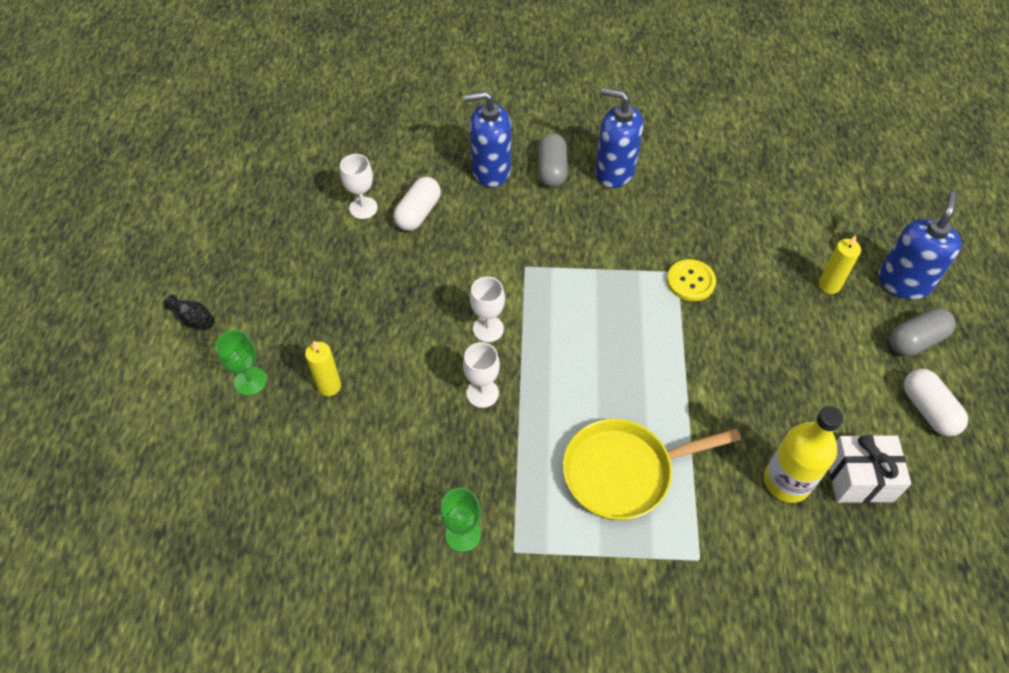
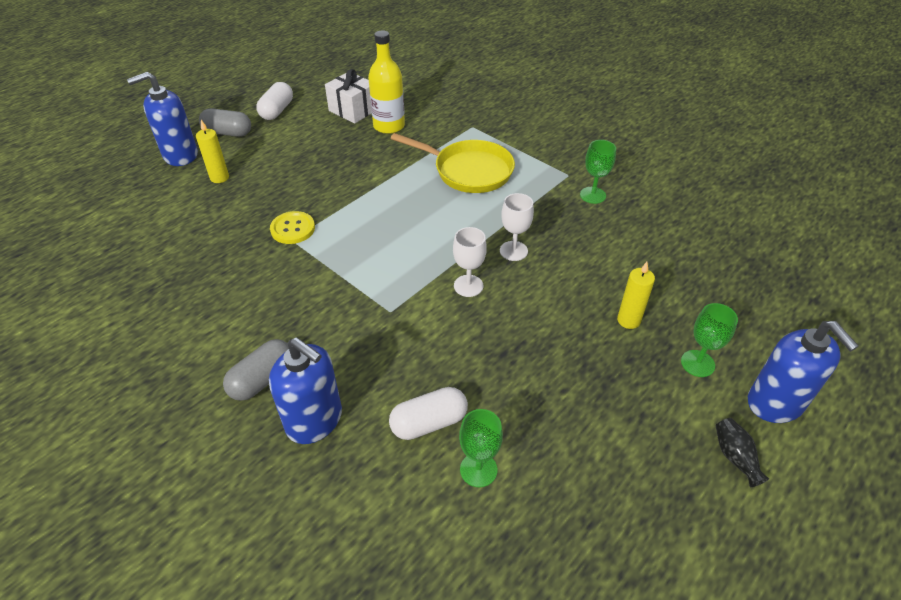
camera: 140 degrees left, 10 degrees down
white goblet [340,154,378,219] -> green goblet [459,409,503,487]
blue soap dispenser [595,88,643,188] -> blue soap dispenser moved to [748,321,859,423]

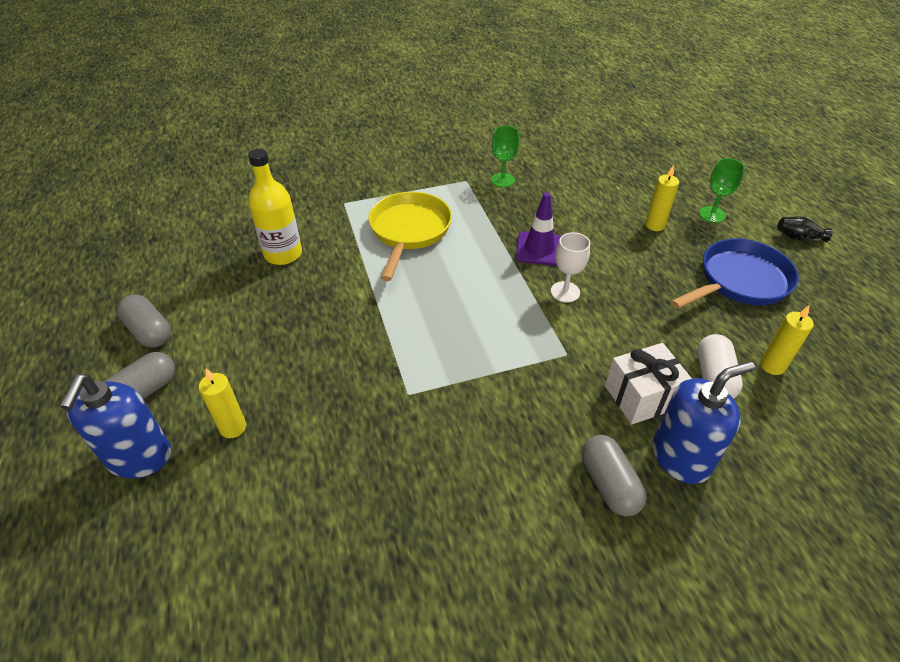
camera: 60 degrees left, 0 degrees up
white capsule [256,82,293,120] -> grey capsule [117,294,171,348]
yellow button [270,211,315,244] -> none
white gift [325,69,372,124] -> white gift moved to [605,343,692,424]
yellow pan [390,133,515,193] -> yellow pan turned 45 degrees counterclockwise [369,192,452,281]
green goblet [459,409,503,487] -> yellow candle [760,306,814,375]
white goblet [500,193,534,261] -> purple traffic cone [516,192,561,266]
blue soap dispenser [748,321,859,423] -> none
none -> blue pan [671,238,799,309]

